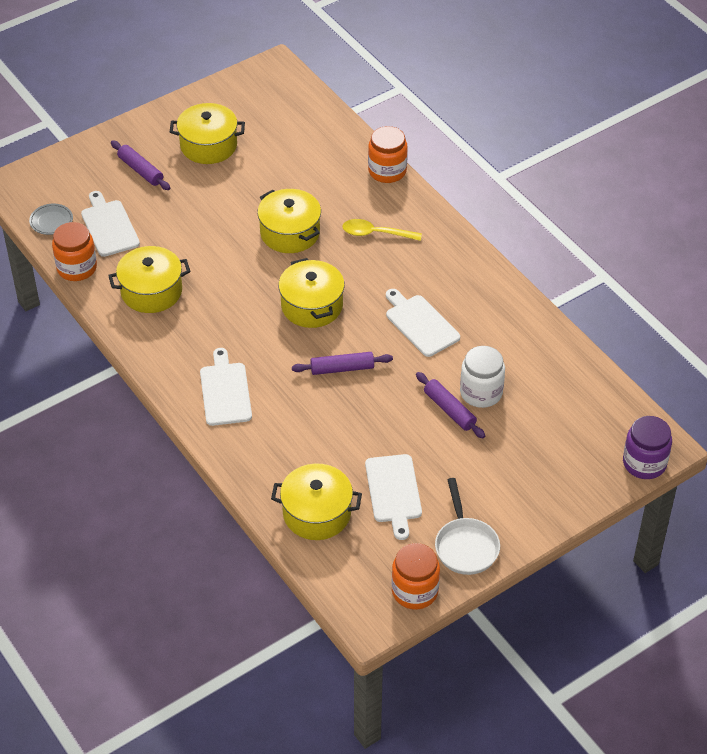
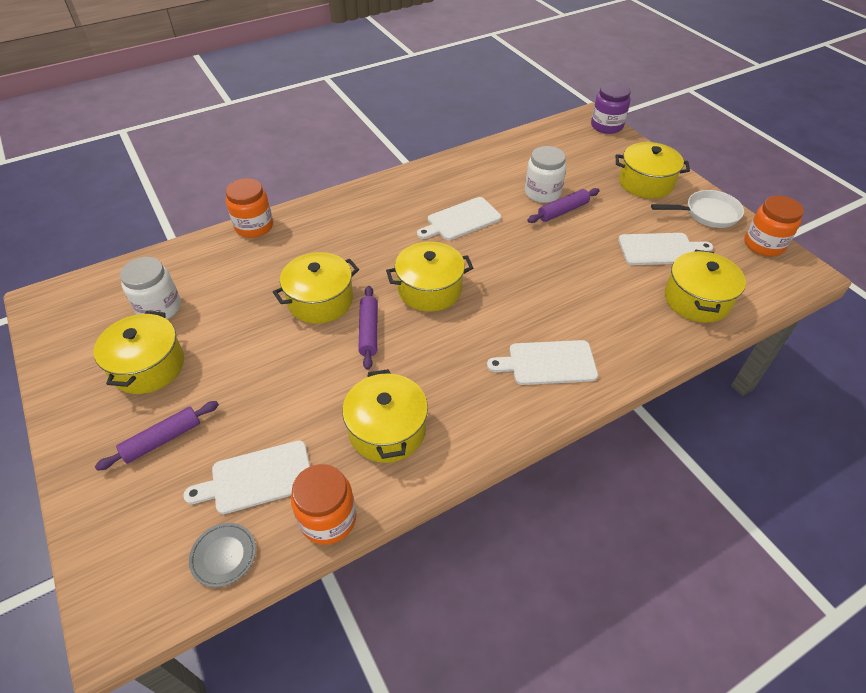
camera: 85 degrees left, 0 degrees up
purple rolling pin [292,352,393,375] -> purple rolling pin moved to [358,286,378,370]
yellow spoon [343,219,422,241] -> none
none -> white jar [120,257,181,319]
none -> yellow pot [616,142,690,199]

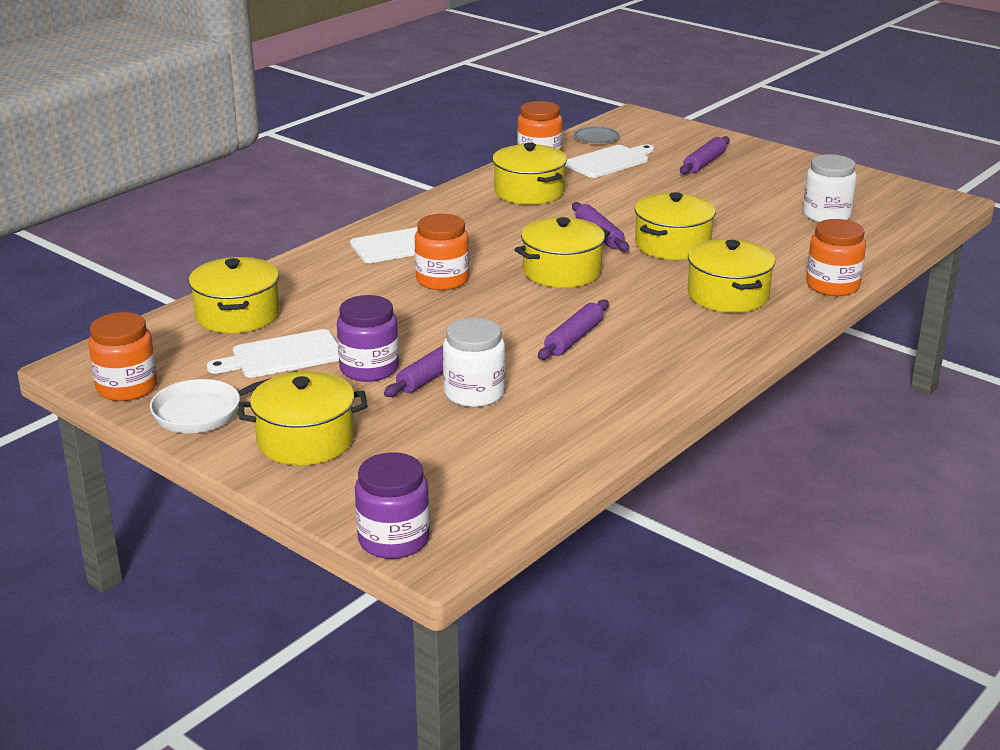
camera: 160 degrees right, 20 degrees down
yellow pot [94,311,184,394] -> yellow pot moved to [688,239,775,313]
white cutting board [417,197,501,240] -> purple rolling pin [538,300,609,360]
none -> purple jar [337,295,399,382]
none -> orange jar [415,214,469,290]

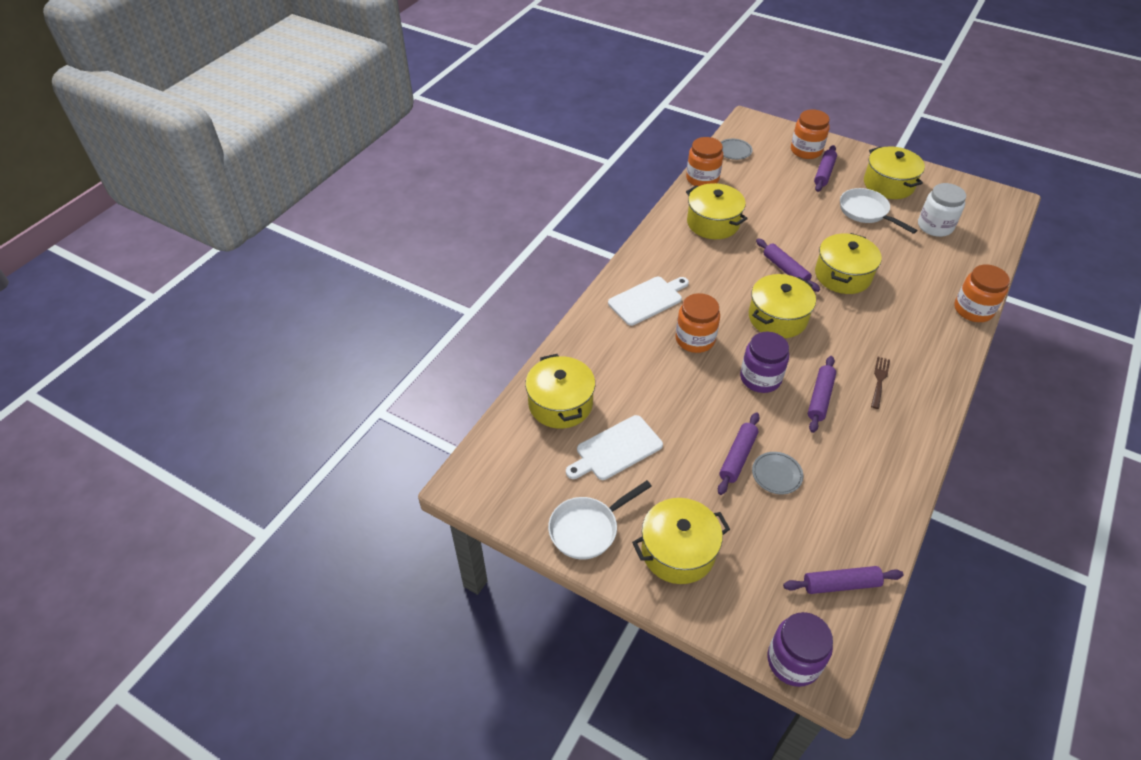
camera: 10 degrees left, 20 degrees up
orange jar [88,312,157,401] -> orange jar moved to [791,109,830,159]
purple jar [337,295,399,382] -> purple jar moved to [740,332,789,393]
white jar [443,318,506,407] -> grey plate [752,452,803,494]
white cutting board [565,144,654,178] -> none
yellow pot [688,239,775,313] -> yellow pot moved to [864,146,925,199]
none -> purple rolling pin [783,566,904,594]
none -> white pan [840,188,918,234]
none -> brown fork [871,357,890,409]

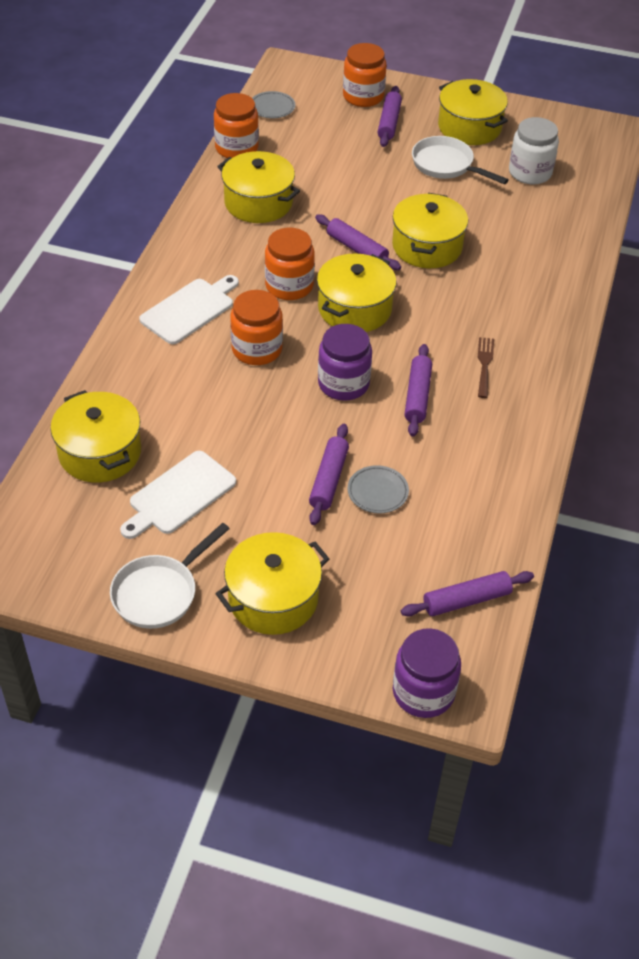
camera: 15 degrees left, 0 degrees up
orange jar [954,264,1010,322] -> orange jar moved to [265,228,315,300]

